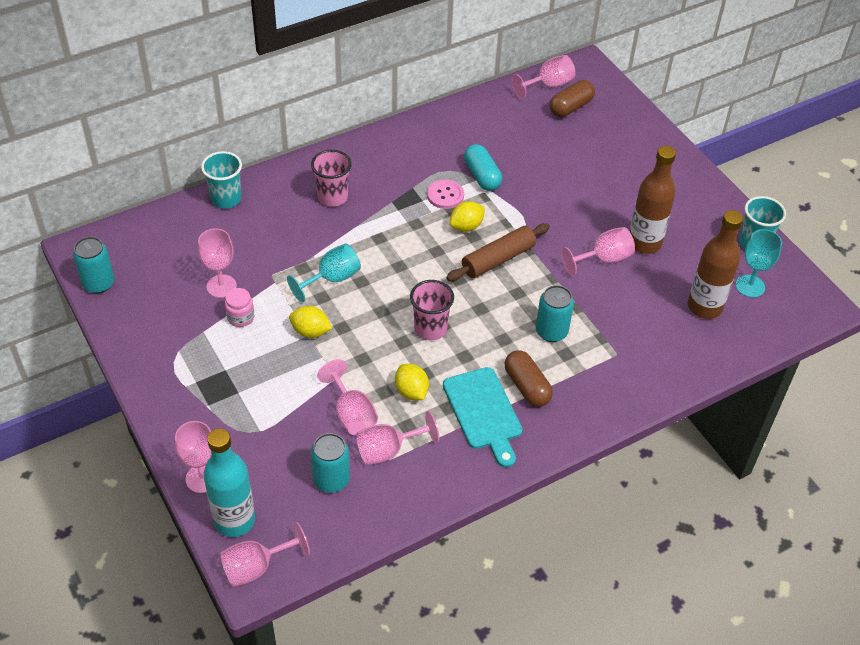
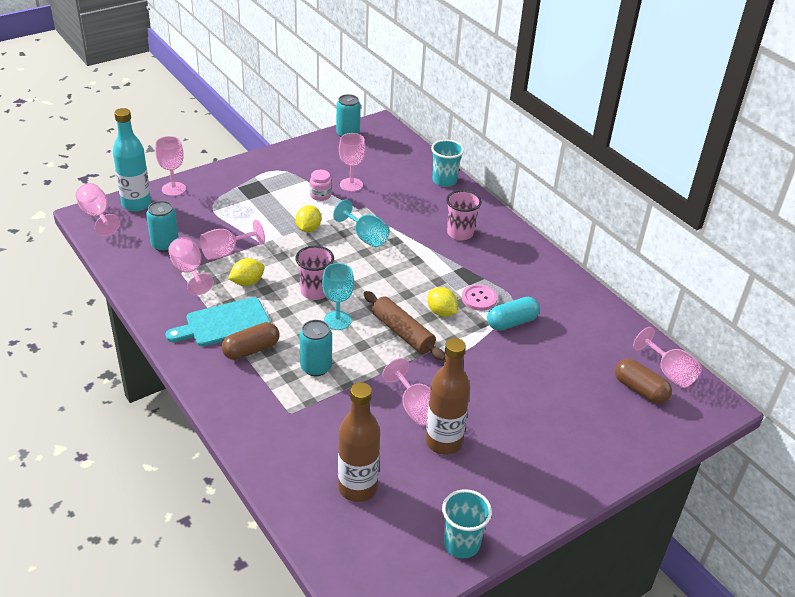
camera: 85 degrees right, 10 degrees down
turquoise goblet [736,229,782,298] -> turquoise goblet moved to [322,263,354,330]

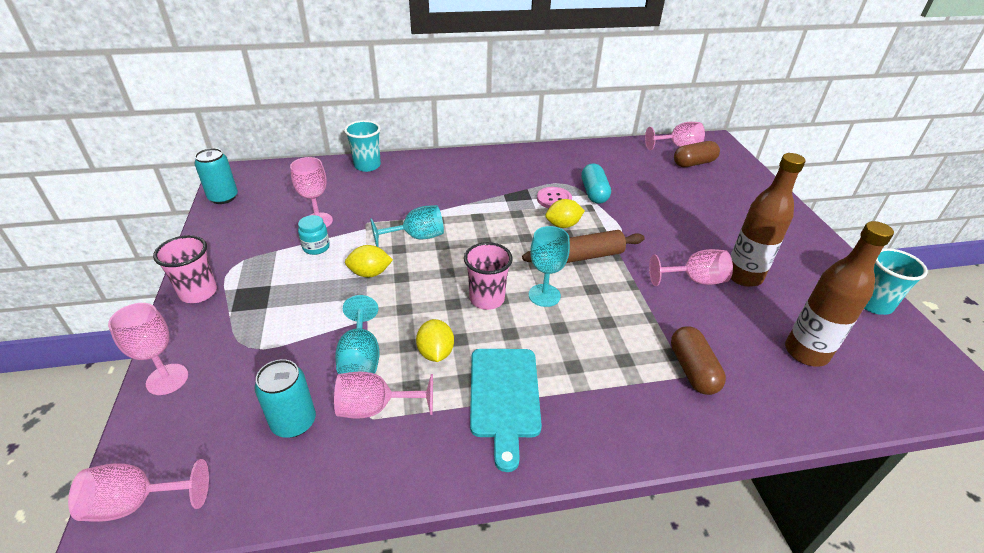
camera: 65 degrees left, 0 degrees up
turquoise bottle [113,108,151,212] -> none
pink goblet [200,220,265,260] -> turquoise goblet [335,295,380,374]
brown capsule [222,322,279,360] -> brown capsule moved to [671,326,726,395]
yellow lemon [296,205,321,232] -> yellow lemon turned 45 degrees counterclockwise [345,245,393,277]
turquoise can [299,320,332,376] -> none
pink jar [310,170,332,201] -> turquoise jar [298,215,330,255]
pink cup [446,190,482,240] -> pink cup moved to [153,235,217,303]

